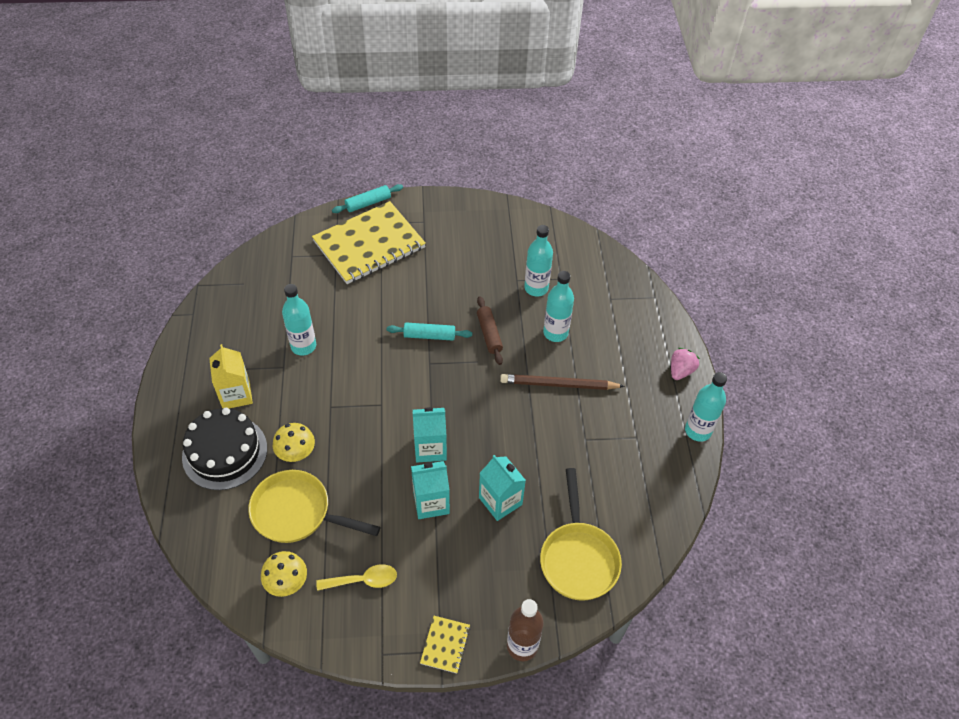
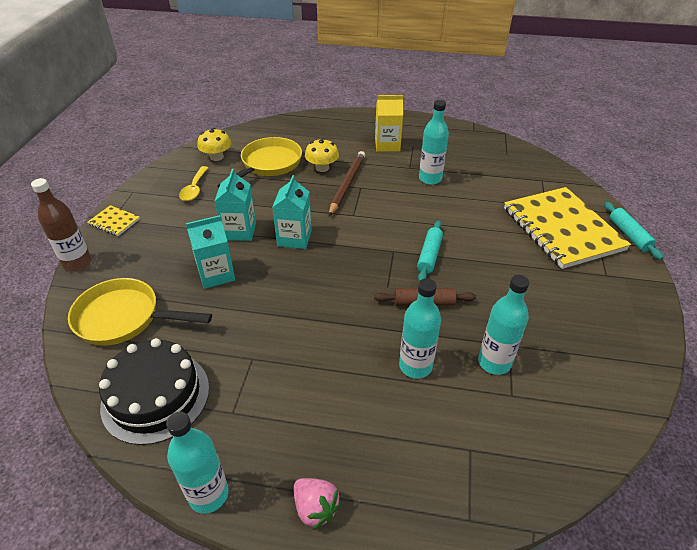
camera: 105 degrees right, 10 degrees down
black cake [182,408,267,490] -> black cake moved to [99,338,209,445]
brown pencil [500,374,625,390] -> brown pencil moved to [329,151,365,216]

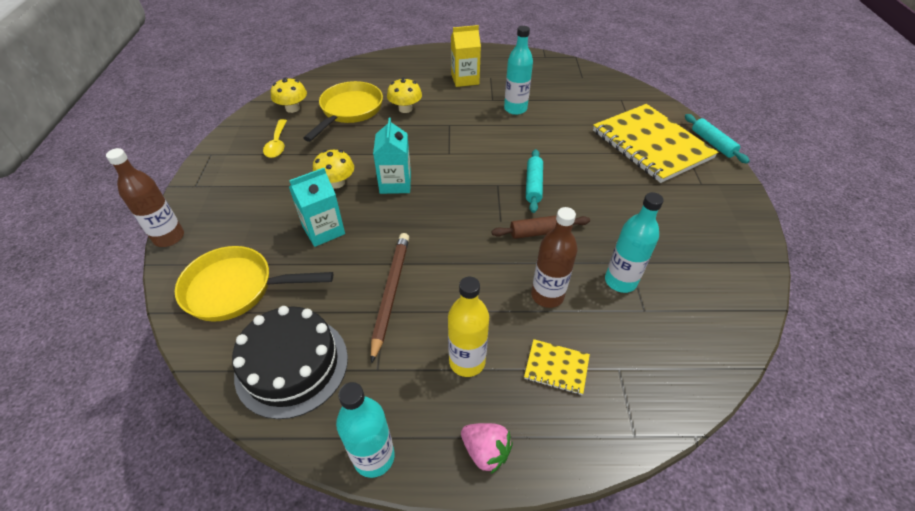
camera: 10 degrees left, 5 degrees up
yellow notebook [87,205,140,236] -> yellow notebook moved to [524,339,590,395]
turquoise carton [214,169,256,241] -> yellow mushroom [313,150,354,189]
brown pencil [329,151,365,216] -> brown pencil moved to [371,233,409,363]
turquoise bottle [399,278,441,379] -> brown bottle [531,207,577,308]
none -> yellow bottle [448,277,489,377]

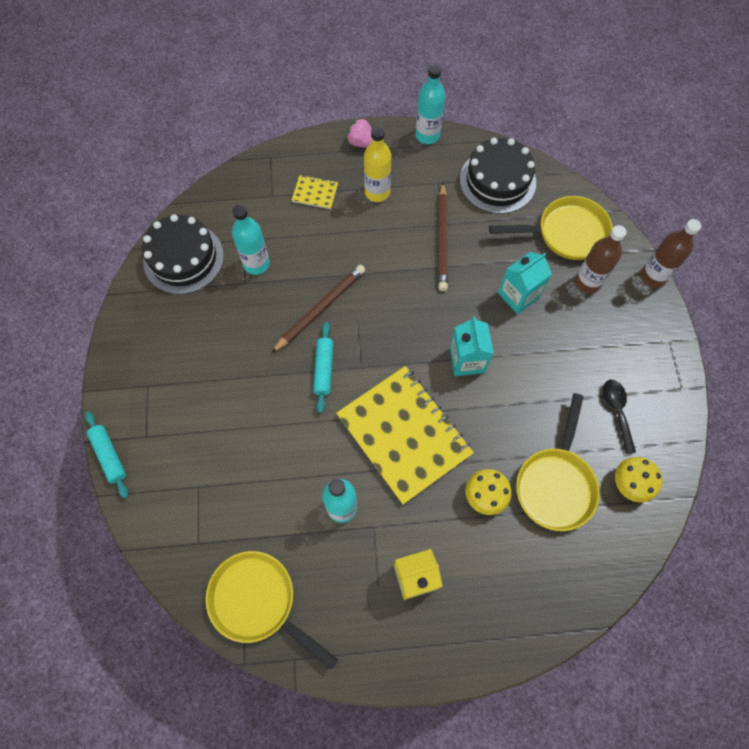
camera: 175 degrees right, 20 degrees up
yellow spoon [263,119,287,158] -> black spoon [603,380,636,454]
yellow mushroom [313,150,354,189] -> none
brown rolling pin [492,215,590,239] -> brown pencil [271,265,365,353]
brown bottle [531,207,577,308] -> brown bottle moved to [575,225,626,294]
yellow notebook [593,104,718,183] -> yellow notebook moved to [336,366,474,504]
none -> black cake [142,214,224,294]
none -> yellow pan [206,551,338,670]

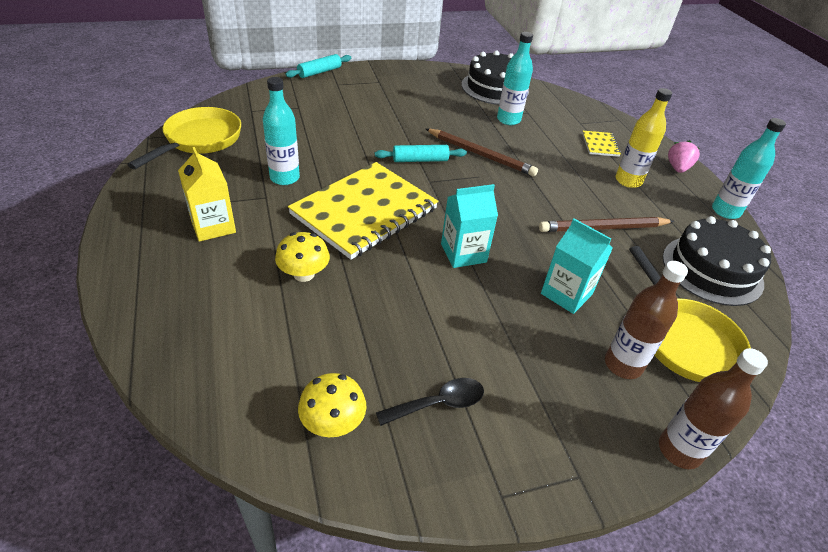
camera: 75 degrees right, 25 degrees down
yellow pan [516,393,600,531] -> none

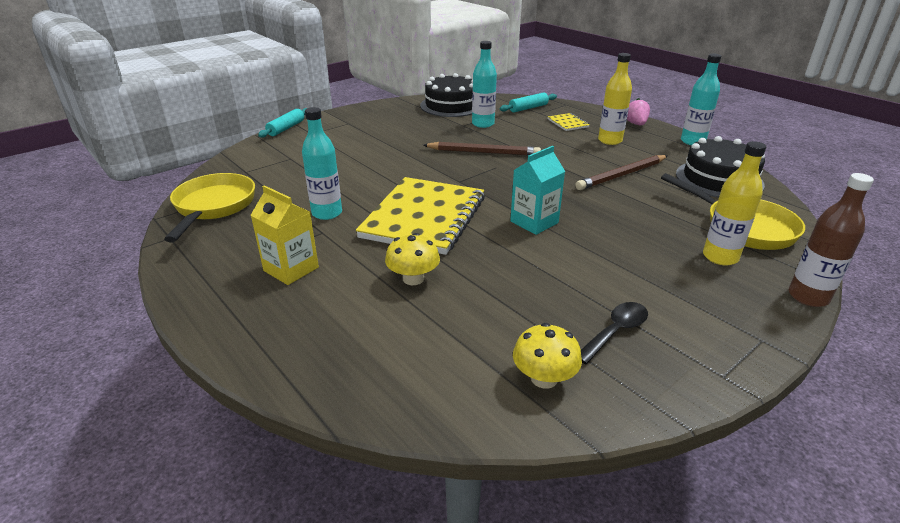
camera: 20 degrees left, 10 degrees down
turquoise rolling pin [375,145,467,162] -> turquoise rolling pin moved to [500,92,557,112]
turquoise carton [541,219,613,314] -> none
brown bottle [605,261,688,379] -> yellow bottle [703,141,766,266]

